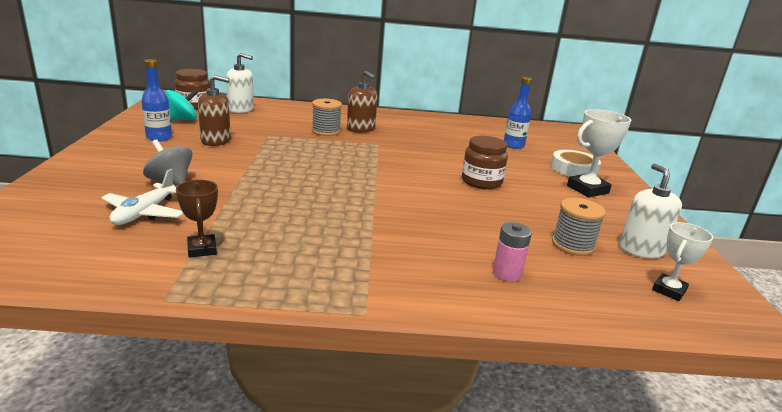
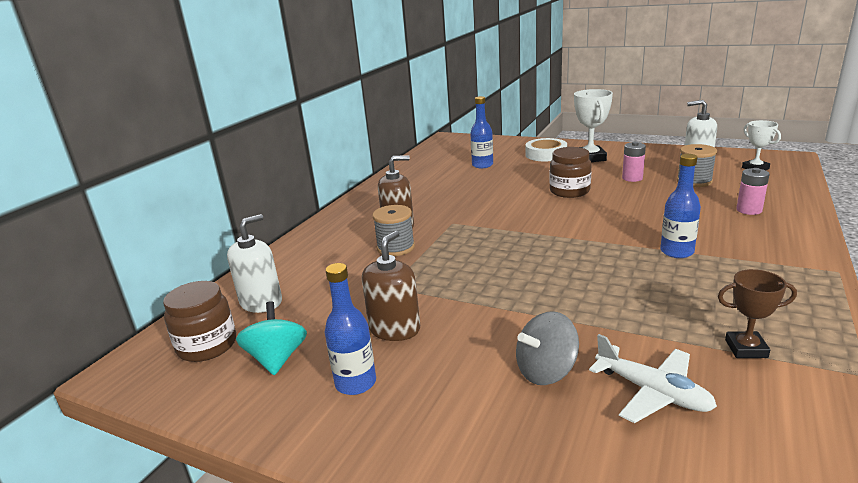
camera: 60 degrees left, 0 degrees up
none -> pink battery [622,142,646,182]
none -> blue bottle [660,154,701,258]

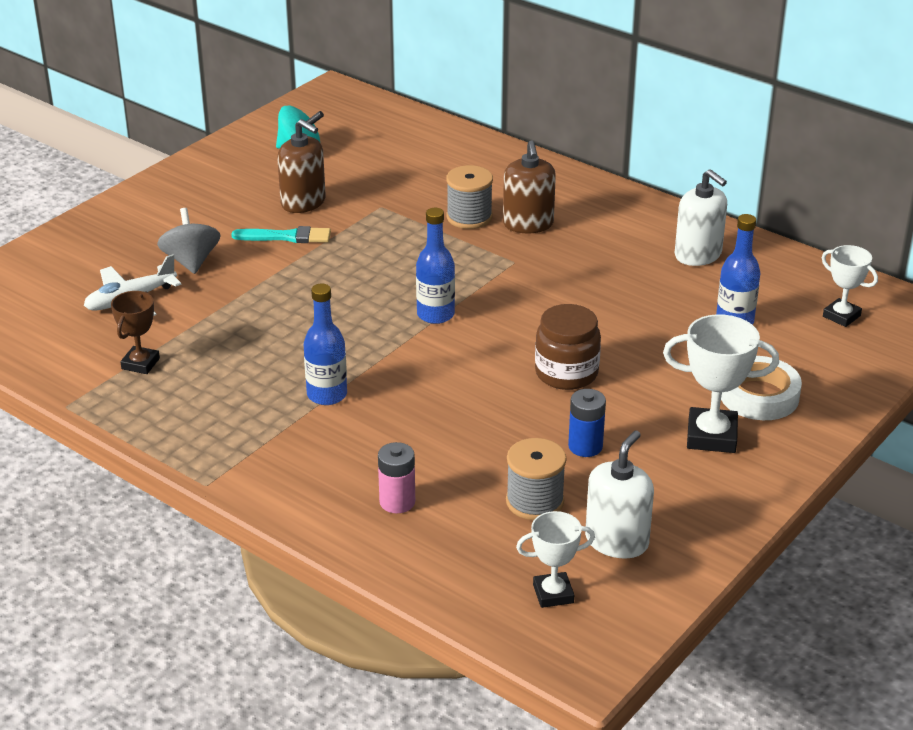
camera: 100 degrees right, 10 degrees up
brown jar [163,281,236,362] -> none
white soap dispenser [227,214,282,313] -> white soap dispenser moved to [675,169,727,266]
blue bottle [324,263,376,395] -> blue bottle moved to [416,208,455,324]
pink battery [622,142,646,182] -> blue battery [568,389,606,457]
none -> turquoise brush [231,226,331,243]
none -> white trophy [822,245,878,327]

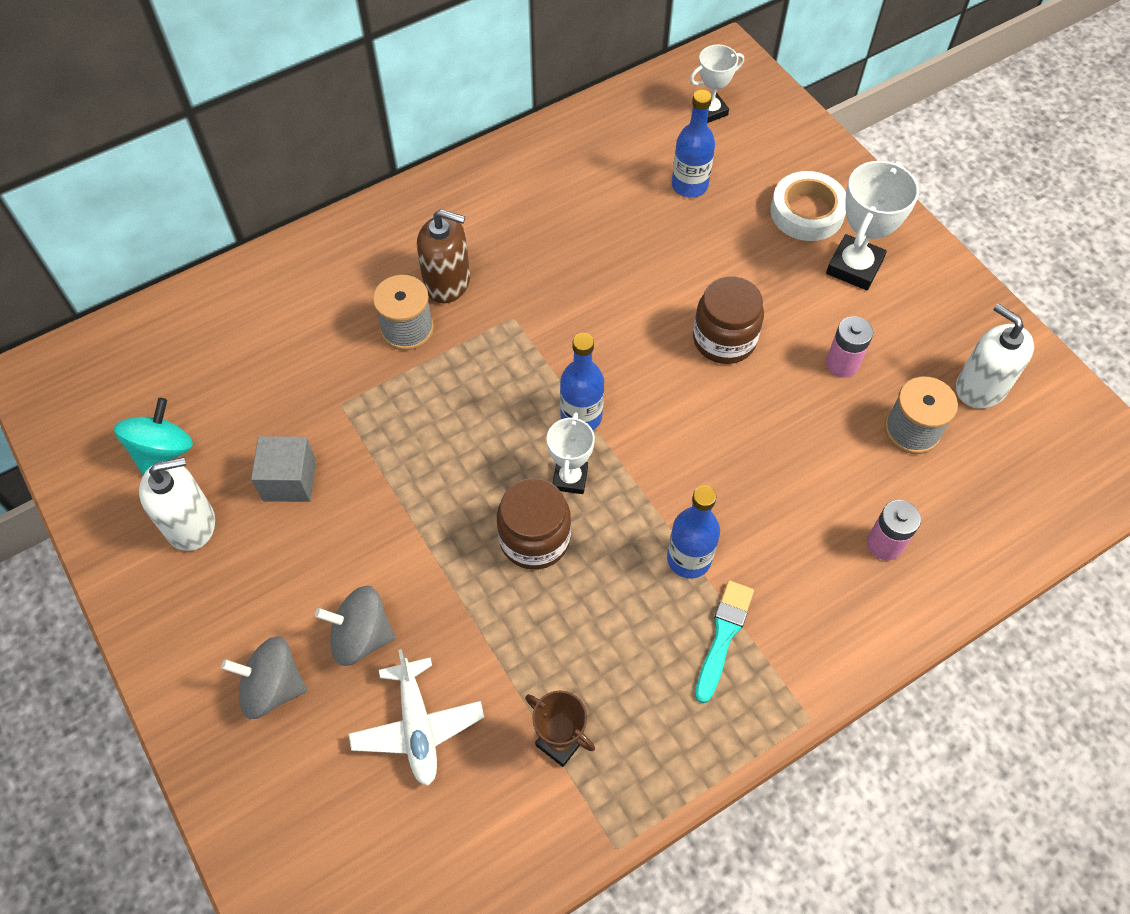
camera: 70 degrees left, 25 degrees up
turquoise brush [231,226,331,243] -> turquoise brush moved to [695,581,754,703]
brown soap dispenser [277,119,326,213] -> grey cube [251,436,316,502]
white trophy [516,511,595,608] -> white trophy moved to [547,412,595,494]
blue battery [568,389,606,457] -> pink battery [826,316,873,378]
white soap dispenser [675,169,727,266] -> white soap dispenser moved to [139,457,215,551]
none -> grey spinning top [221,636,307,719]
none -> brown jar [497,478,571,570]

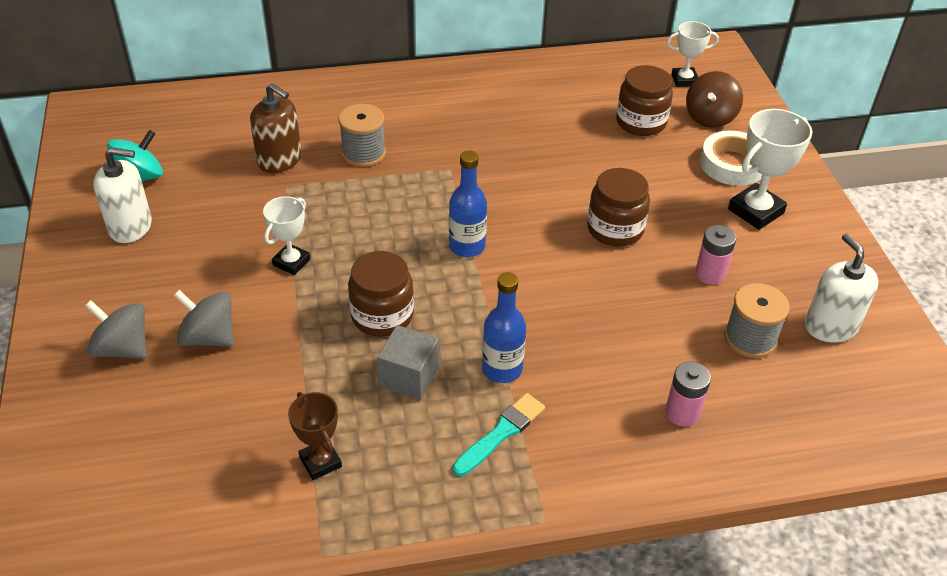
camera: 20 degrees right, 15 degrees down
grey cube [251,436,316,502] -> grey cube moved to [377,325,439,400]
white plane [348,649,484,786] -> none
brown soap dispenser [417,209,470,303] -> brown soap dispenser moved to [250,83,302,173]
white trophy [547,412,595,494] -> white trophy moved to [263,196,310,275]
blue bottle [672,90,715,198] -> brown jar [616,65,673,136]
none -> brown spinning top [686,71,743,128]

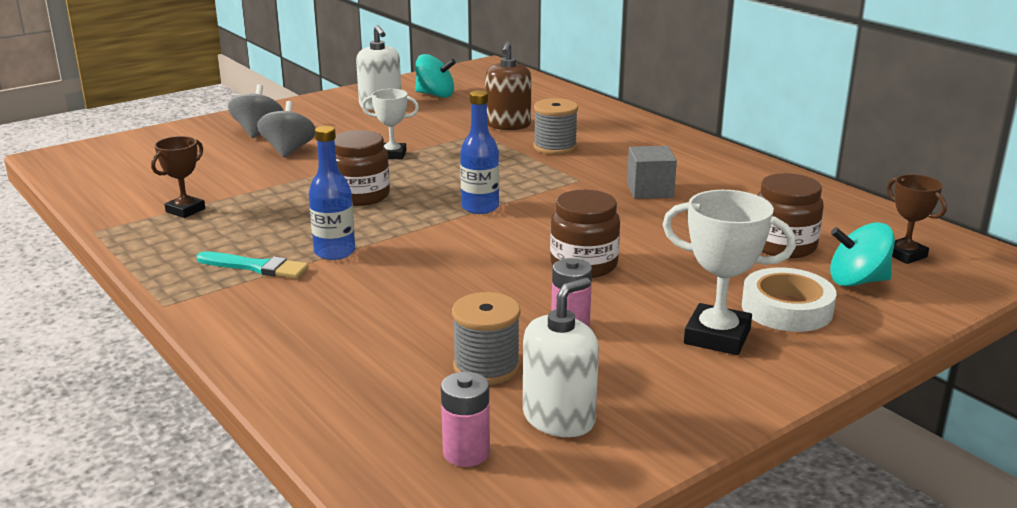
camera: 65 degrees right, 20 degrees down
grey cube [377,325,439,400] -> grey cube moved to [627,146,677,199]
pink battery [665,362,711,427] -> pink battery moved to [441,372,490,467]
white trophy [667,21,719,87] -> brown trophy [887,174,947,264]
brown spinning top [686,71,743,128] -> turquoise spinning top [830,222,895,287]

